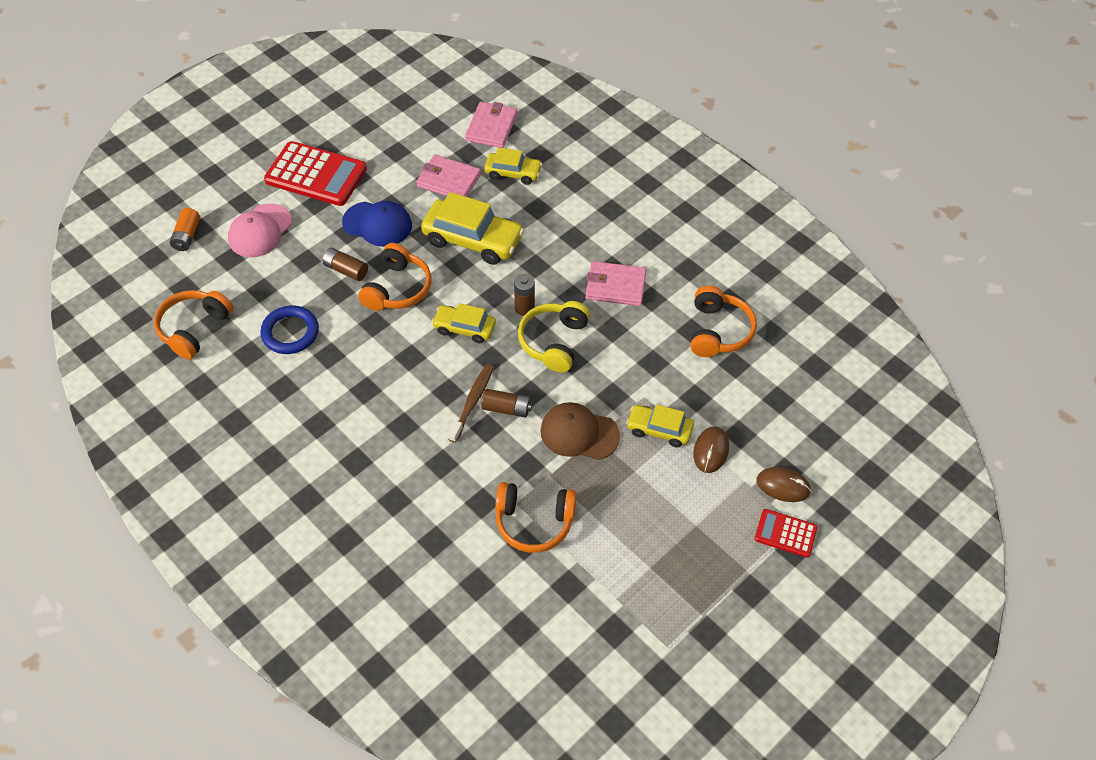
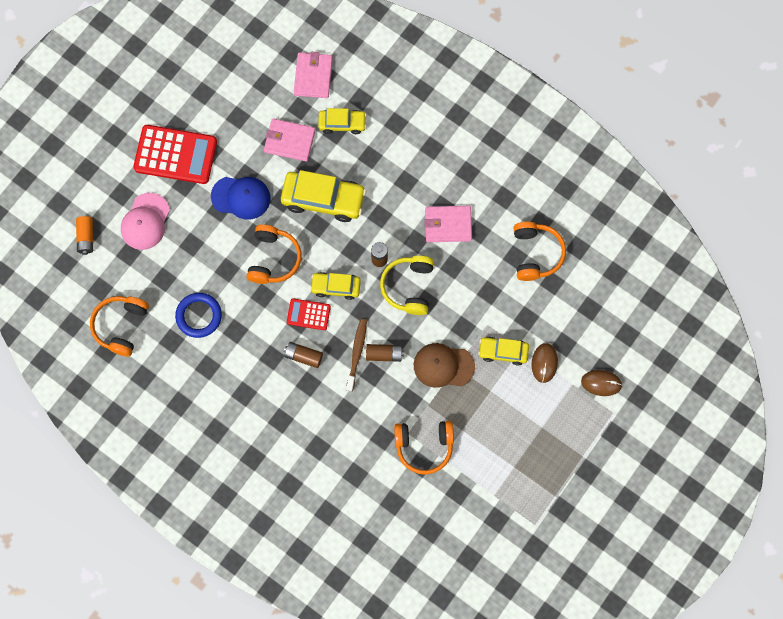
camera: 10 degrees left, 20 degrees up
brown battery [322,248,368,281] -> brown battery moved to [284,342,323,368]
red calculator [755,509,817,557] -> red calculator moved to [287,298,331,330]

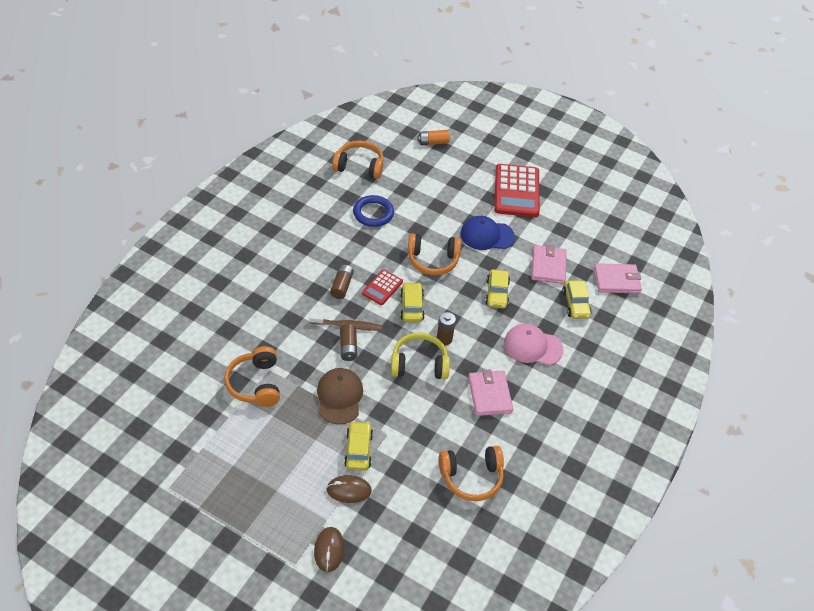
camera: 80 degrees right, 25 degrees down
pink cap [121,193,170,250] -> pink cap moved to [504,324,563,365]
blue cap [211,177,271,220] -> blue cap turned 90 degrees clockwise [460,216,515,250]
yellow car [281,170,366,222] -> yellow car [485,269,510,309], size x0.59
red calculator [287,298,331,330] -> red calculator turned 150 degrees counterclockwise [362,270,403,305]

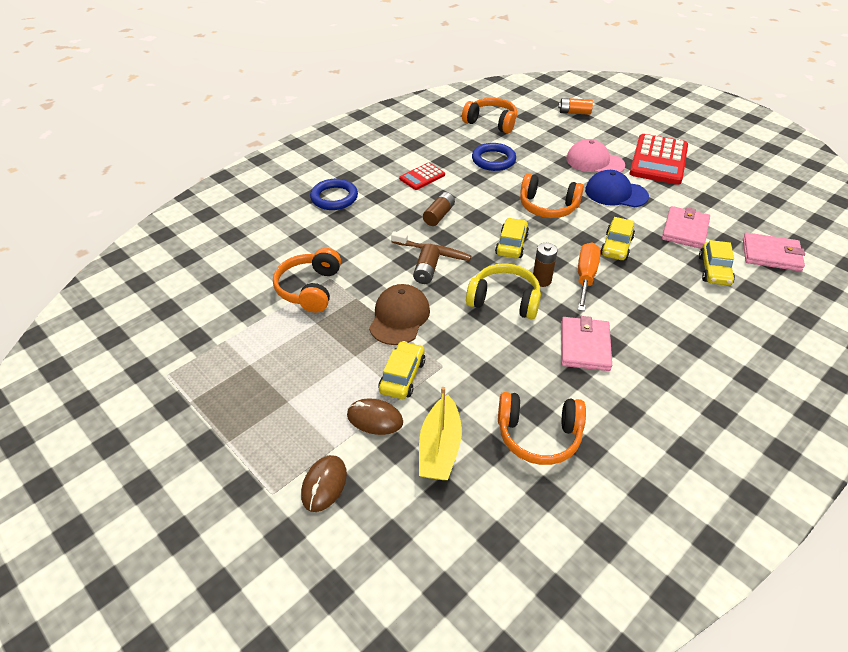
camera: 20 degrees right, 5 degrees down
red calculator [362,270,403,305] -> red calculator moved to [400,163,445,190]
pink cap [504,324,563,365] -> pink cap moved to [566,139,625,172]
none -> blue ring [310,179,358,210]
none -> yellow boat [419,387,462,480]
none -> orange screwdriver [578,242,601,311]

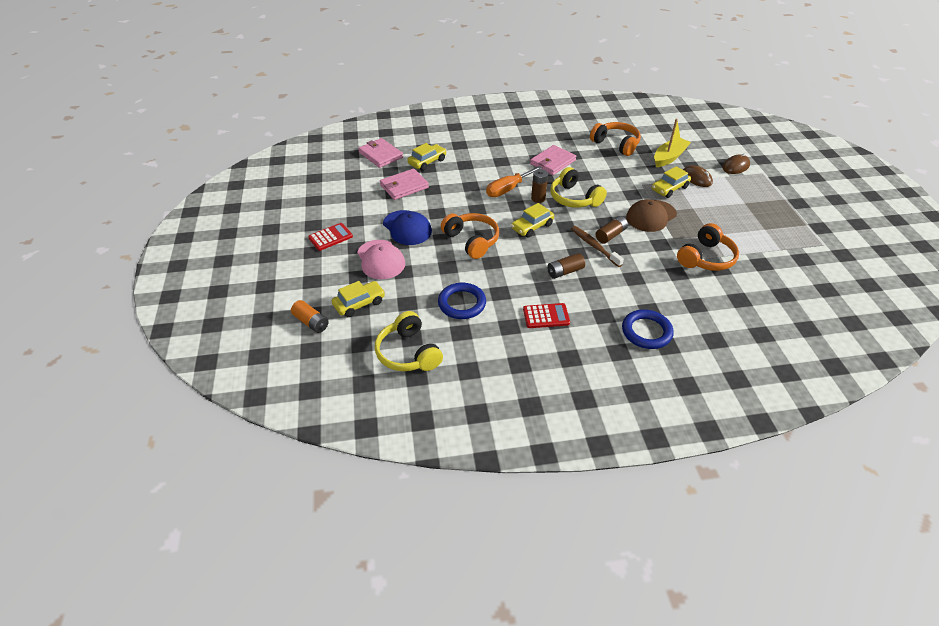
camera: 145 degrees left, 0 degrees up
orange headphones [462,98,517,133] -> yellow headphones [375,311,443,371]
yellow car [600,217,635,260] -> yellow car moved to [332,281,385,317]
red calculator [630,134,688,185] -> red calculator [308,223,353,251], size x0.52

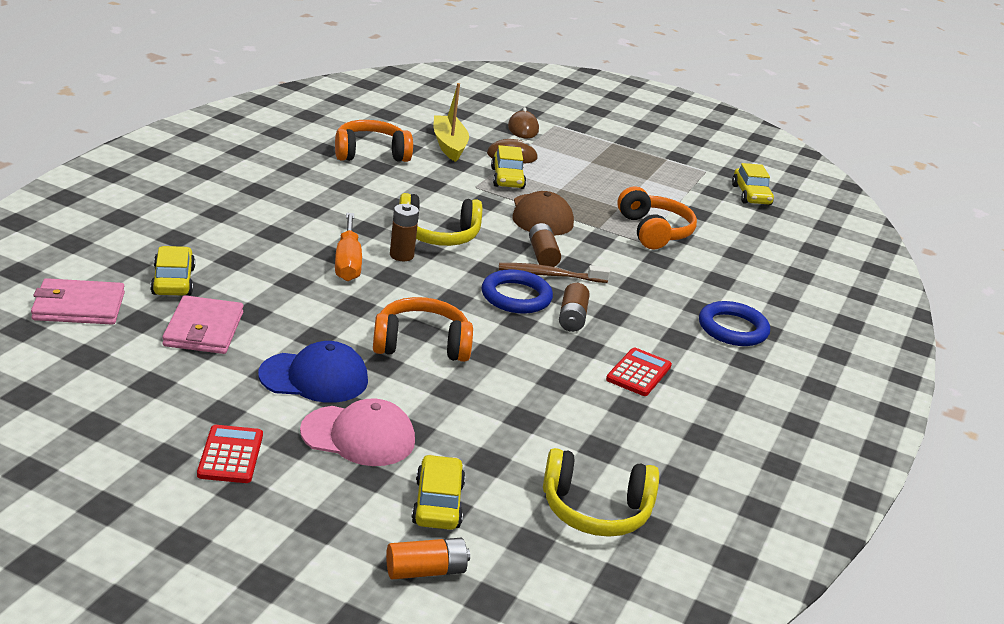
camera: 60 degrees left, 15 degrees down
blue ring [438,283,486,319] -> blue ring moved to [482,269,553,314]
yellow car [511,203,554,238] -> yellow car moved to [732,163,774,205]
pink wallet [530,145,576,175] -> none

